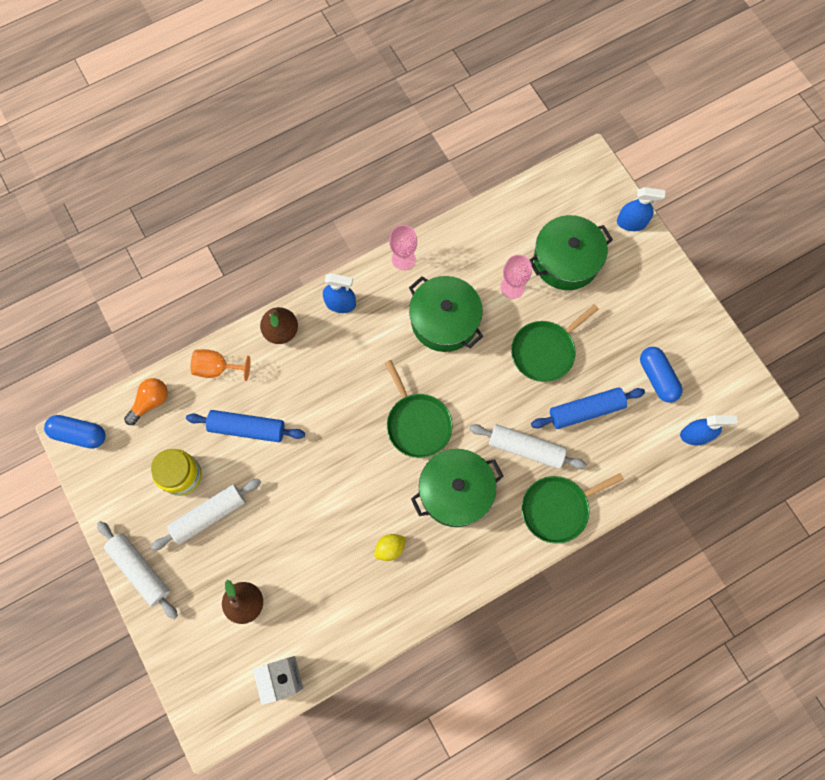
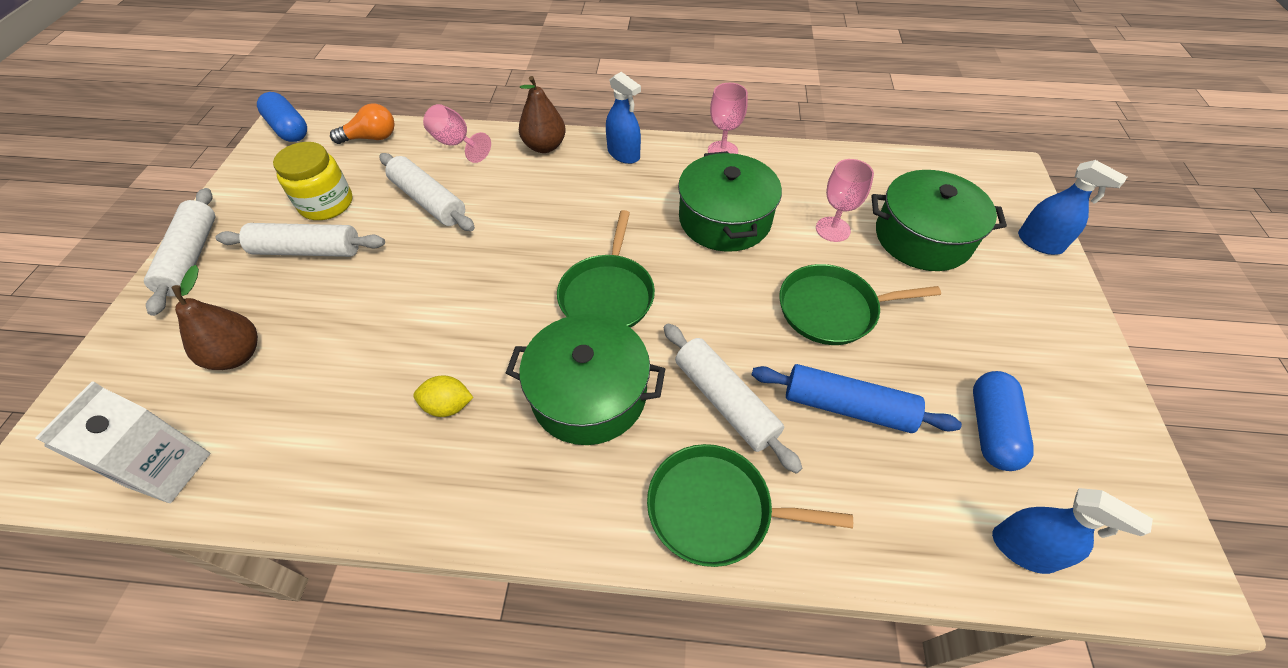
camera: 35 degrees right, 20 degrees down
blue rolling pin [186,410,305,442] -> white rolling pin [379,153,475,231]
orange goblet [191,349,251,381] -> pink goblet [423,104,491,163]

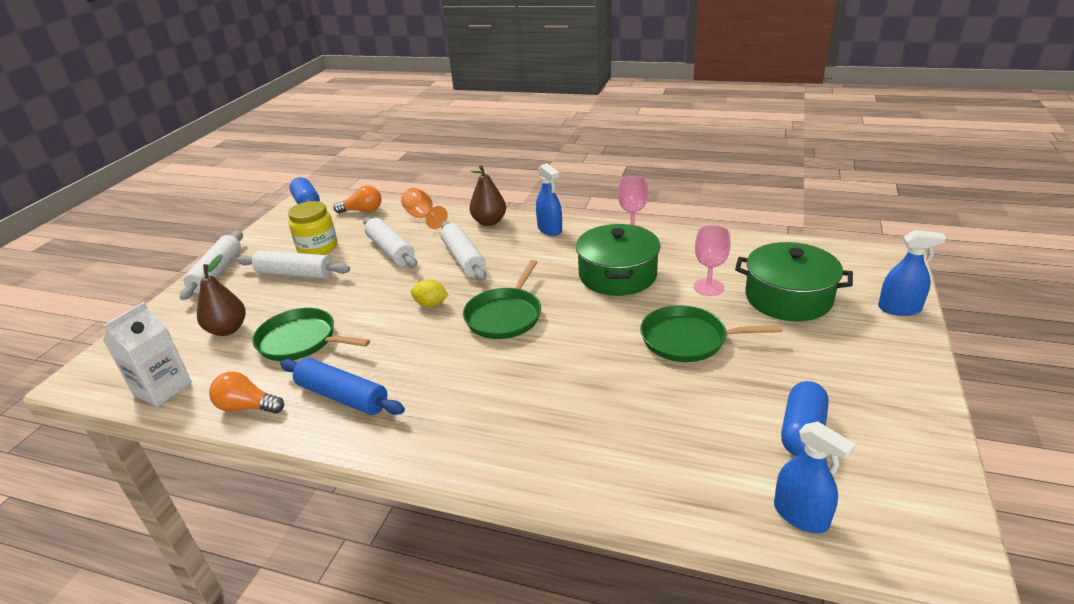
camera: 15 degrees right, 20 degrees down
yellow lemon [413,375,473,417] -> yellow lemon moved to [411,279,448,307]
pink goblet [423,104,491,163] -> orange goblet [401,188,448,229]
green pot [506,314,665,445] -> none
green pan [647,444,853,567] -> green pan moved to [252,308,370,361]
white rolling pin [664,323,802,474] -> white rolling pin moved to [441,221,486,281]
blue rolling pin [752,364,962,433] -> blue rolling pin moved to [280,358,405,415]
blue spray bottle [1018,160,1127,255] -> blue spray bottle turned 45 degrees counterclockwise [878,230,946,316]
none -> orange light bulb [209,372,284,414]

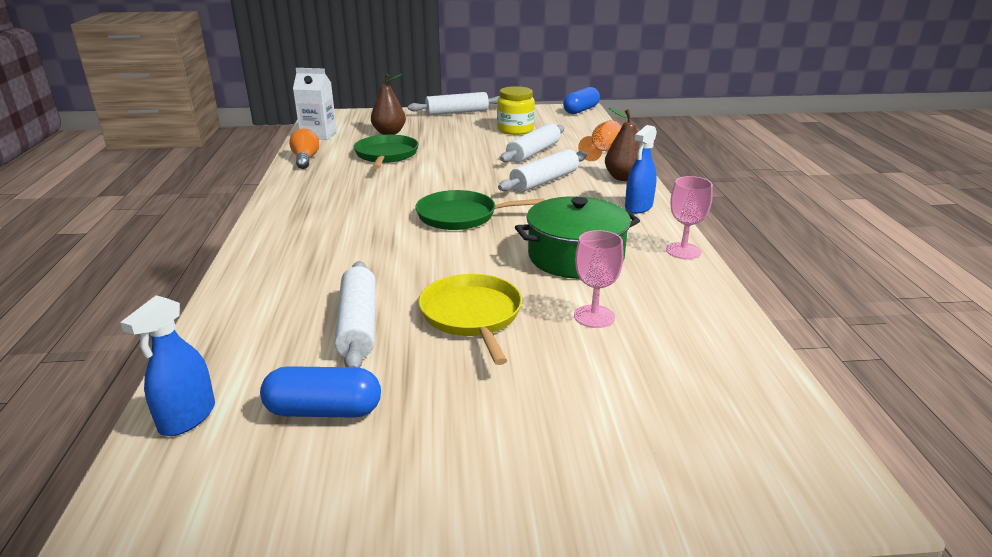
camera: 65 degrees right, 5 degrees down
white rolling pin [237,250,350,279] -> white rolling pin moved to [334,261,376,368]
blue rolling pin [280,358,405,415] -> none
orange light bulb [333,186,381,213] -> none
yellow lemon [411,279,448,307] -> none
green pan [640,305,782,362] -> yellow pan [418,274,522,365]
green pot [735,242,853,321] -> none
blue spray bottle [878,230,946,316] -> none

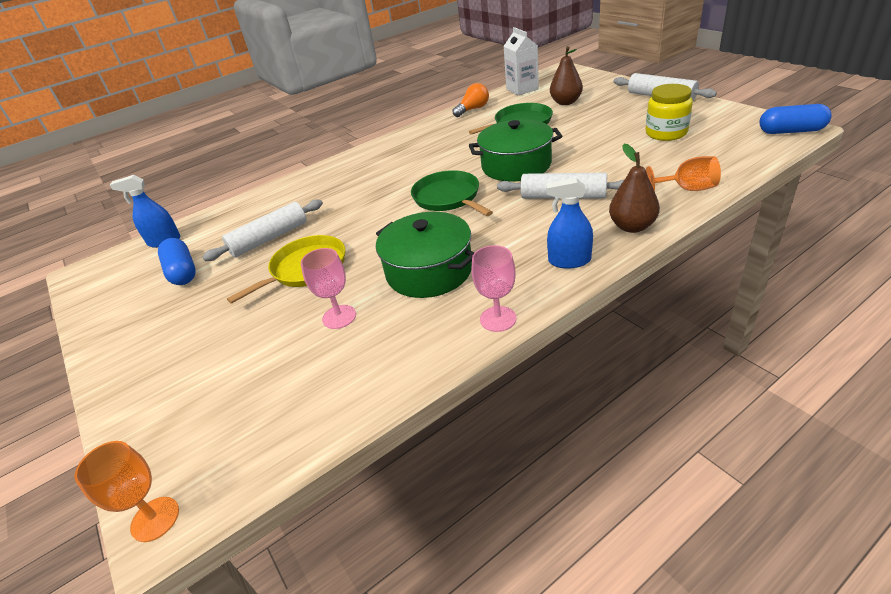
camera: 65 degrees right, 10 degrees up
white rolling pin [500,123,564,163] -> none
none -> orange goblet [75,441,179,542]
none -> green pot [469,119,562,182]

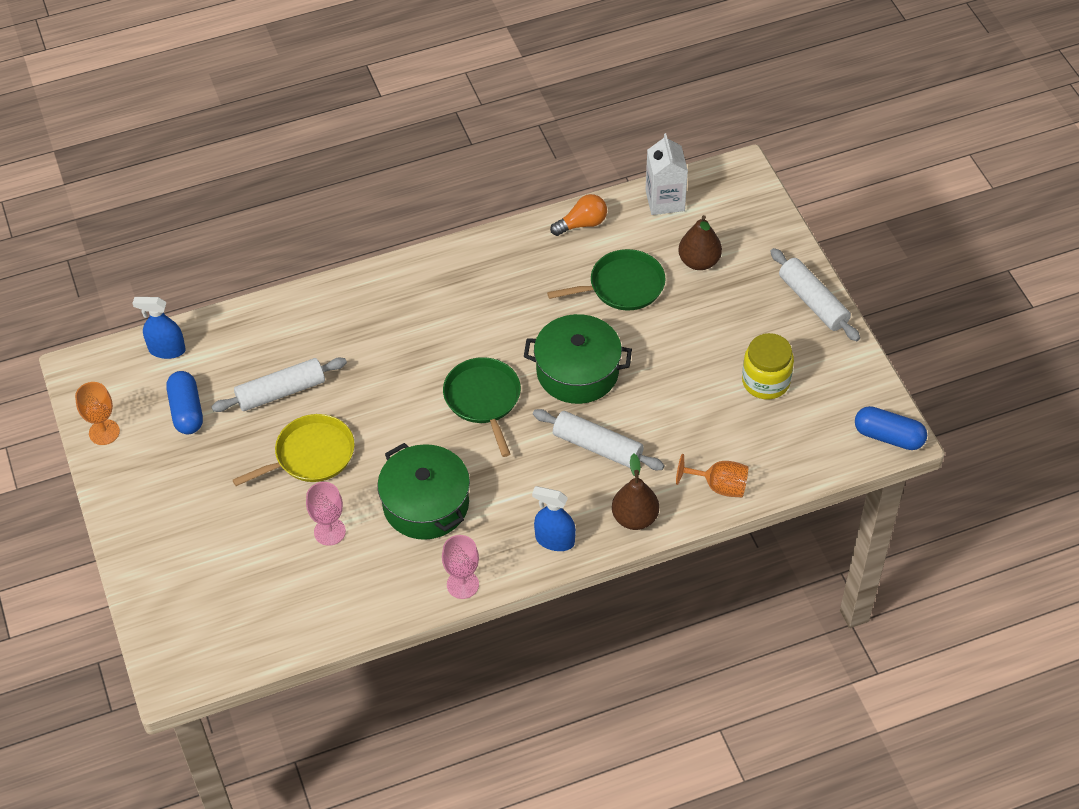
camera: 10 degrees right, 15 degrees up
orange goblet [75,441,179,542] -> orange goblet moved to [75,382,120,445]

